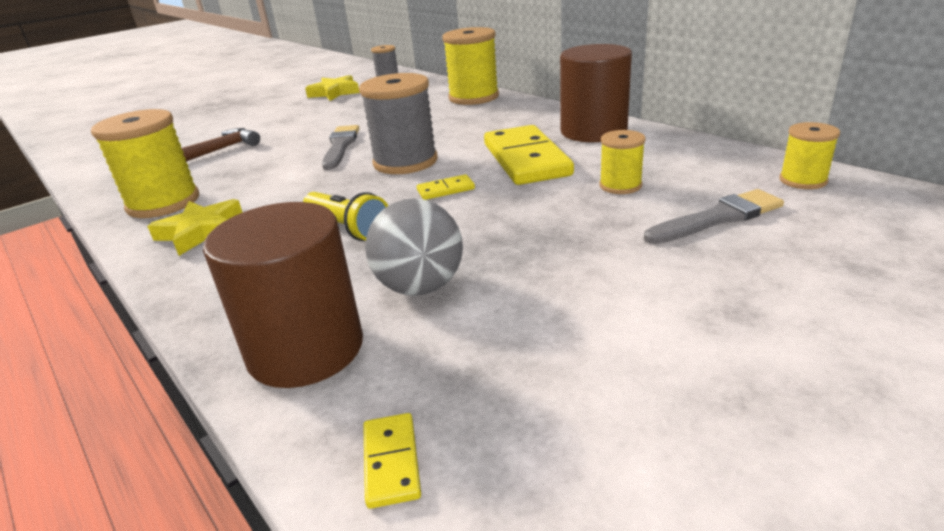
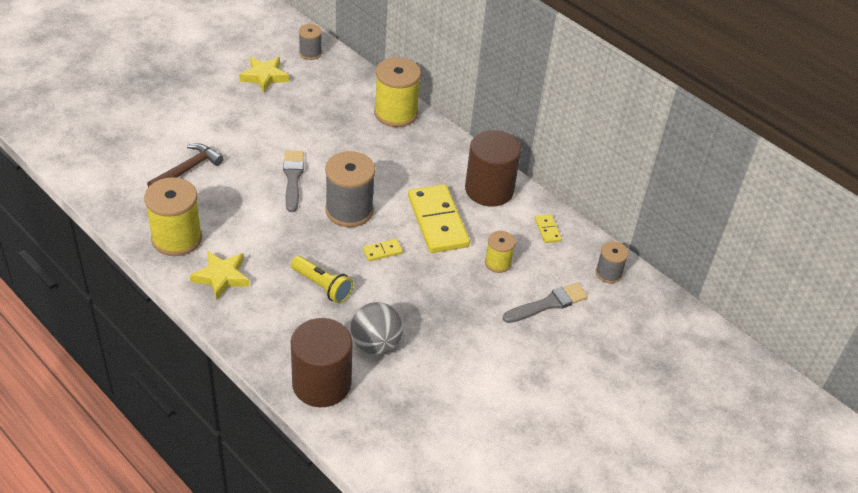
camera: 10 degrees left, 15 degrees up
yellow domino [363,413,421,509] -> yellow domino moved to [535,214,561,243]
yellow spool [779,122,840,189] -> grey spool [595,241,629,283]

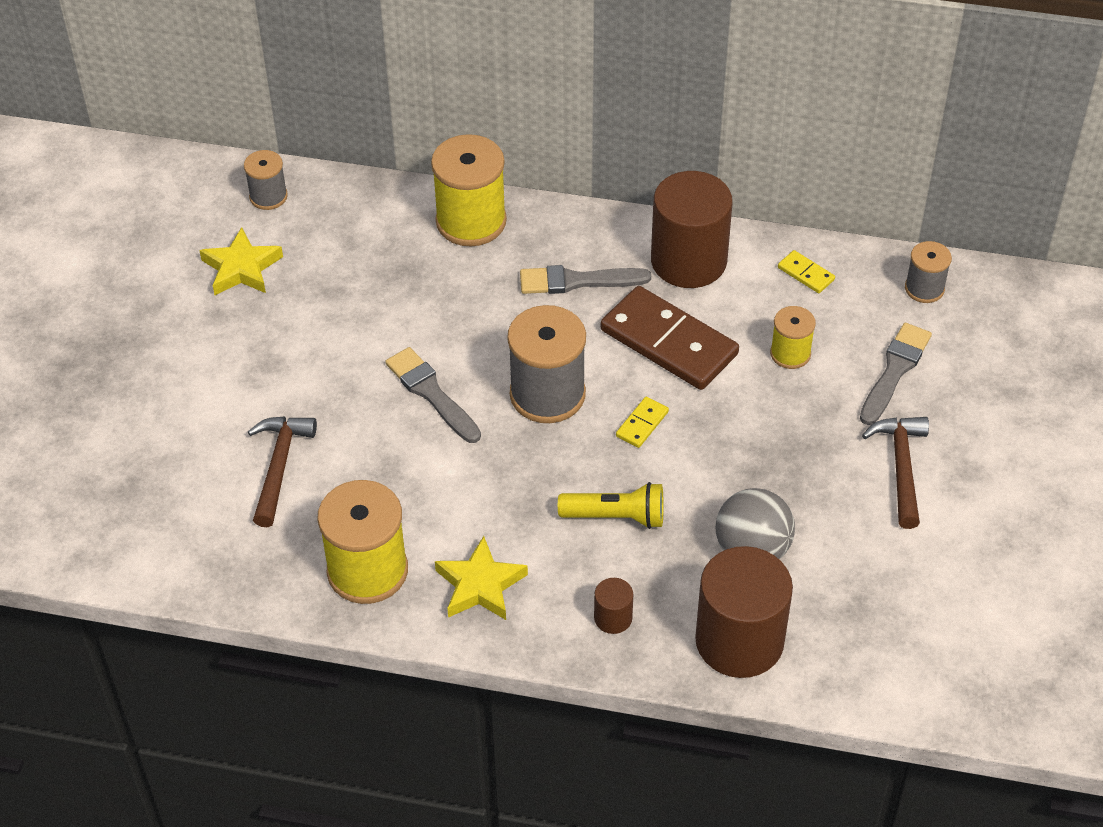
camera: 30 degrees left, 5 degrees up
yellow domino [408,184,470,253] -> brown domino [601,286,739,390]
none -> grey brush [520,265,651,294]
none -> brown cylinder [594,578,633,634]
none -> brown hammer [862,417,929,529]

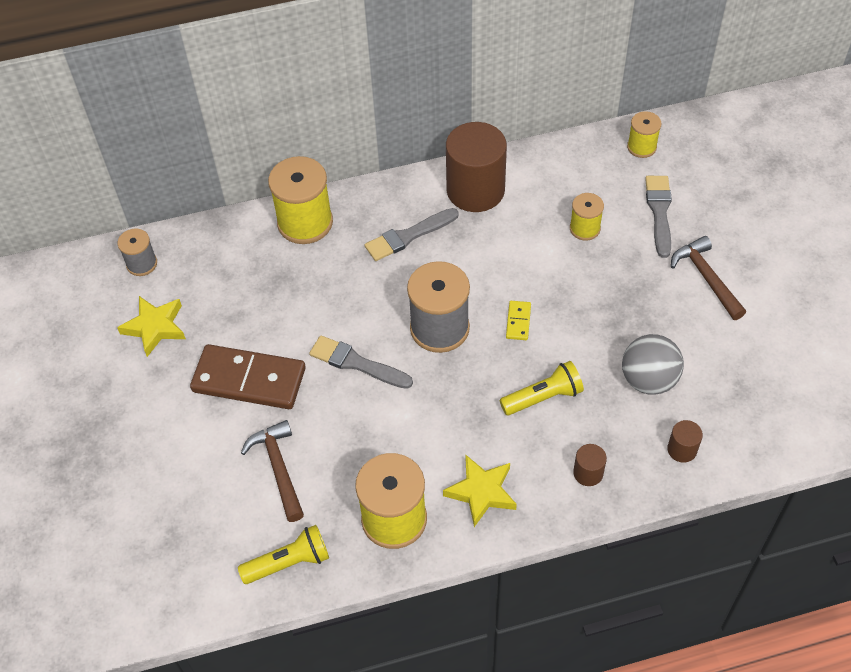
camera: 25 degrees left, 5 degrees up
brown domino [601,286,739,390] -> brown domino moved to [190,344,306,409]
brown cylinder [695,546,793,678] -> brown cylinder [667,420,703,463], size x0.44
yellow domino [778,250,835,293] -> none
grey spool [905,241,952,303] -> yellow spool [627,111,661,158]
none -> yellow flashlight [238,525,329,584]

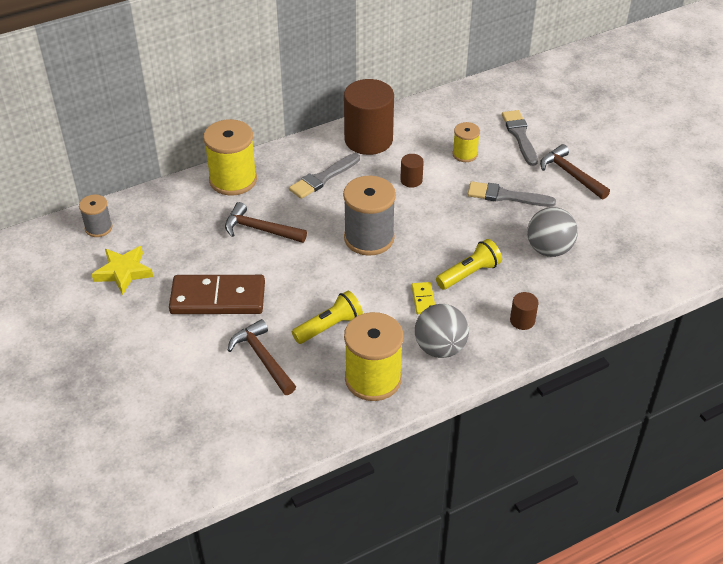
camera: 15 degrees left, 10 degrees down
yellow flashlight [238,525,329,584] -> yellow flashlight moved to [292,291,363,344]
grey brush [309,335,413,389] -> grey brush moved to [467,181,556,207]
yellow star [443,455,517,527] -> grey ball [415,304,469,358]
yellow domino [506,301,531,340] -> yellow domino moved to [412,282,435,314]
yellow spool [627,111,661,158] -> none
brown cylinder [667,420,703,463] -> brown cylinder moved to [400,154,424,188]
none -> brown hammer [225,202,307,243]

